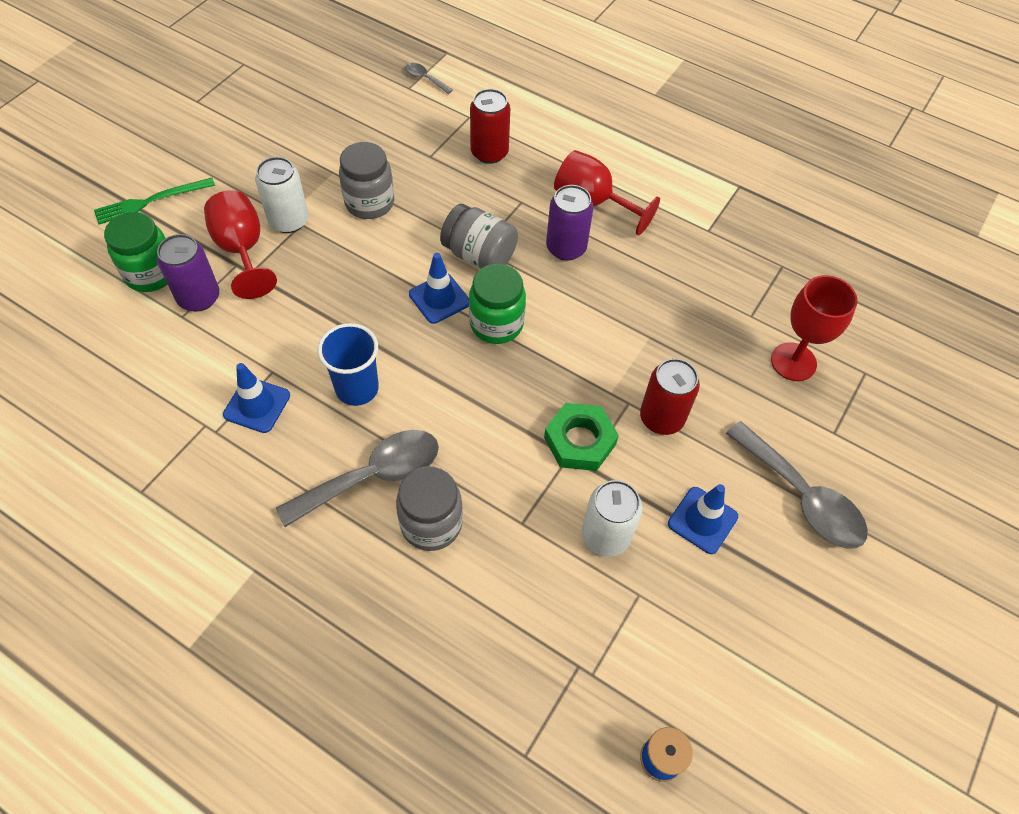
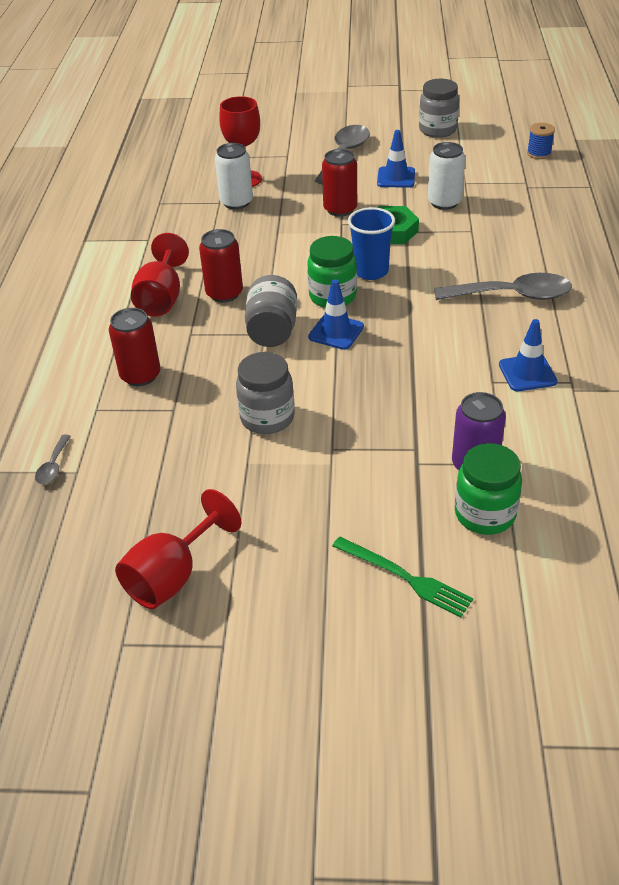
camera: 115 degrees left, 15 degrees down
red goblet [204,190,277,299] -> red goblet moved to [115,489,241,609]
white can [255,157,308,233] -> white can moved to [215,143,253,209]
grey spoon [276,430,439,527] -> grey spoon turned 150 degrees clockwise [434,273,572,300]
blue cup [317,323,379,406] -> blue cup moved to [348,207,395,280]
grey jar [396,466,463,551] -> grey jar moved to [419,79,459,138]
purple can [546,185,594,261] -> red can [199,229,243,303]

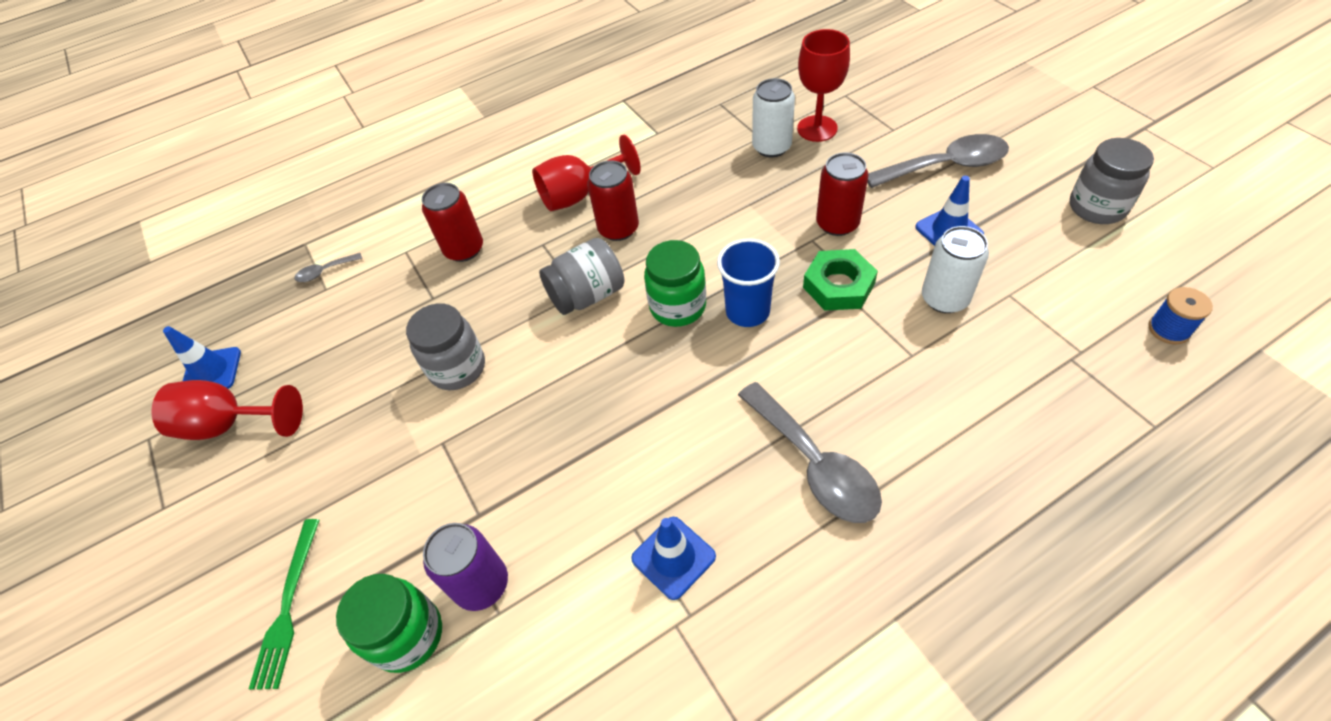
camera: 60 degrees right, 10 degrees up
blue traffic cone [308,279,364,350] -> blue traffic cone moved to [163,326,241,389]

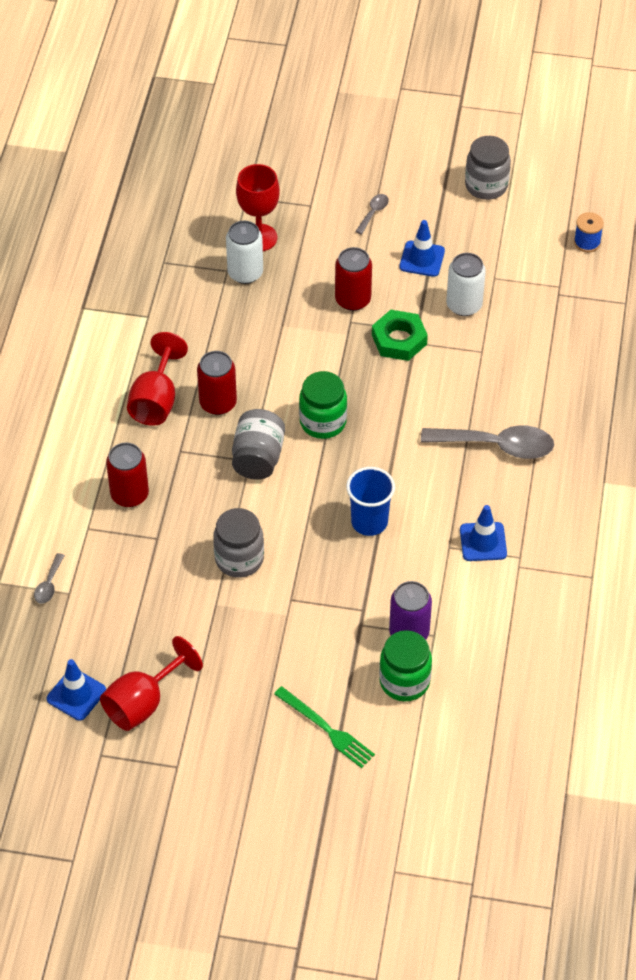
camera: 55 degrees left, 0 degrees up
blue cup [717,238,780,327] -> blue cup moved to [346,467,395,536]
grey spoon [867,134,1009,188] -> grey spoon [355,194,389,234], size x0.46

